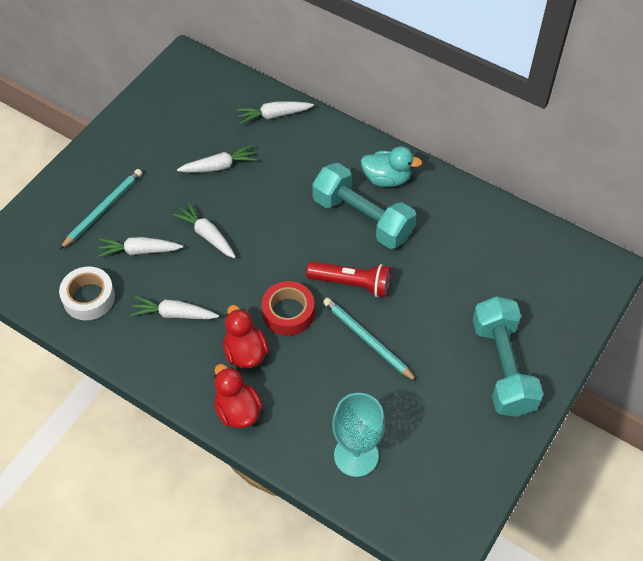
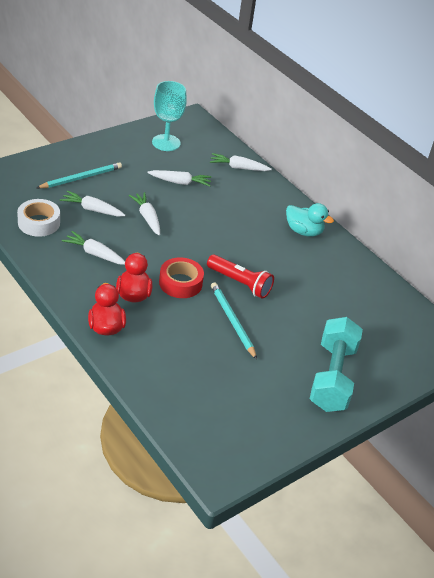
camera: 15 degrees right, 15 degrees down
turquoise dumbbell [312,163,416,249] -> none
turquoise goblet [332,393,385,477] -> turquoise goblet moved to [152,81,187,151]

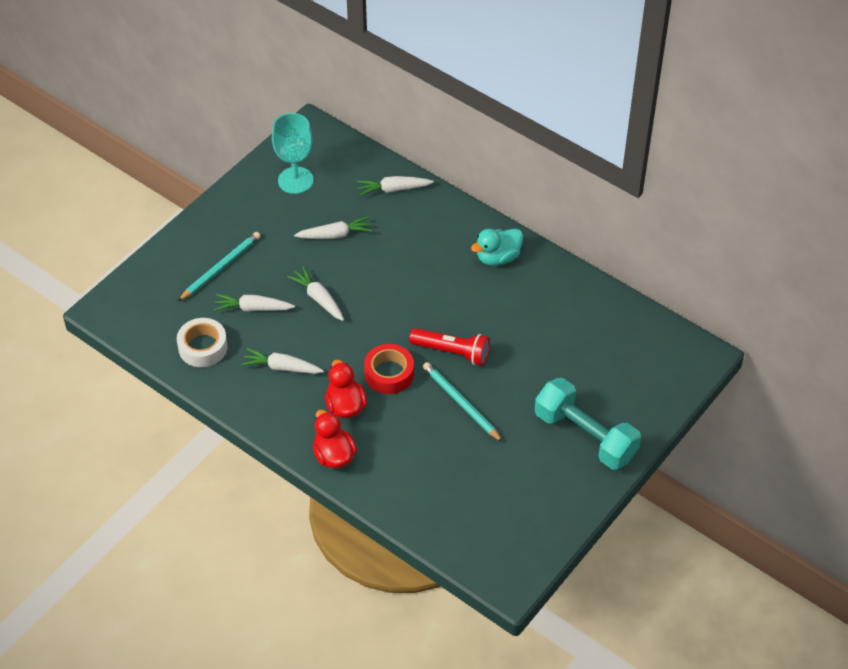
camera: 10 degrees left, 10 degrees up
turquoise duck [286,203,334,237] -> turquoise duck turned 135 degrees clockwise [471,228,523,266]
turquoise dumbbell [310,317,363,412] -> turquoise dumbbell turned 45 degrees counterclockwise [535,378,641,470]

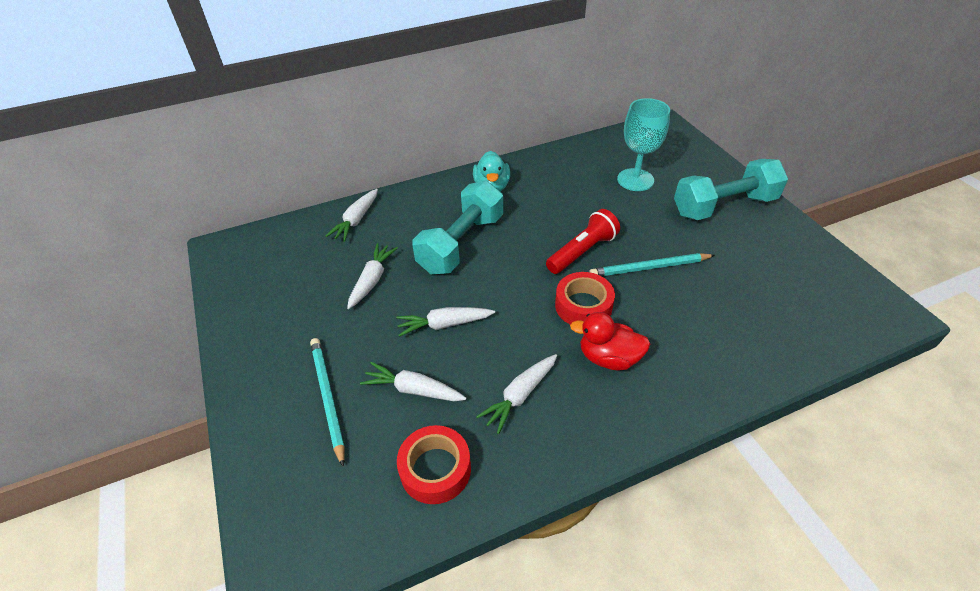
camera: 60 degrees left, 5 degrees down
white tape [177,318,228,367] -> red tape [397,425,471,504]
white carrot [213,294,295,312] -> white carrot turned 75 degrees clockwise [360,362,466,401]
turquoise goblet [272,113,314,194] -> turquoise goblet moved to [617,98,670,191]
red duck [313,410,357,468] -> none
none -> turquoise dumbbell [412,180,503,274]

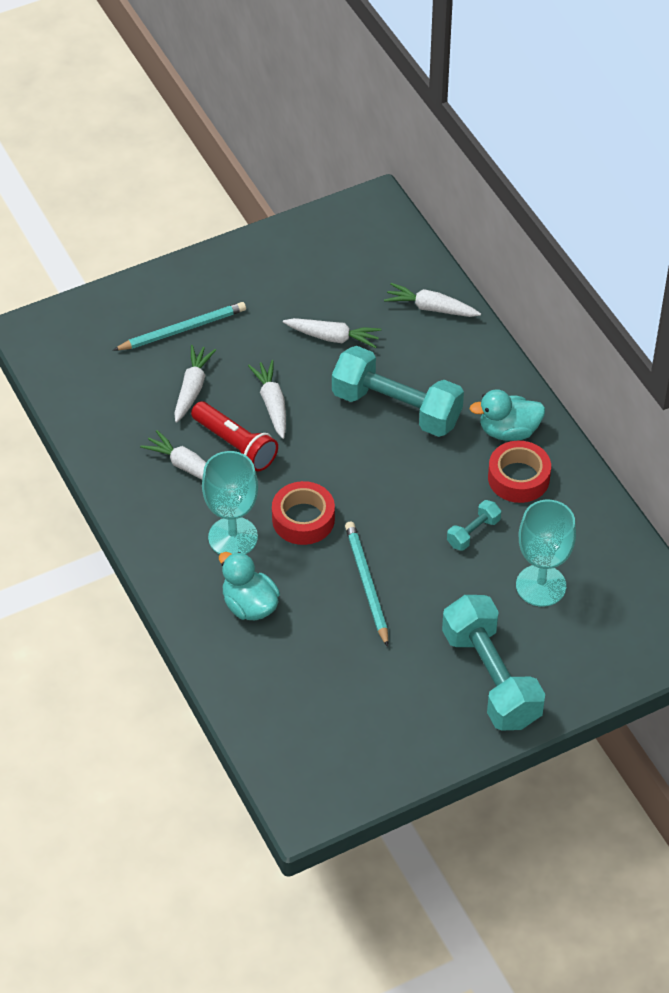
camera: 85 degrees right, 5 degrees up
red tape [397,425,471,504] -> red tape moved to [488,441,551,503]
red flashlight [546,209,620,274] -> red flashlight moved to [191,401,278,472]
red duck [570,312,651,370] -> turquoise goblet [202,451,258,554]
none -> turquoise duck [219,552,280,620]
none -> turquoise dumbbell [447,500,501,551]

